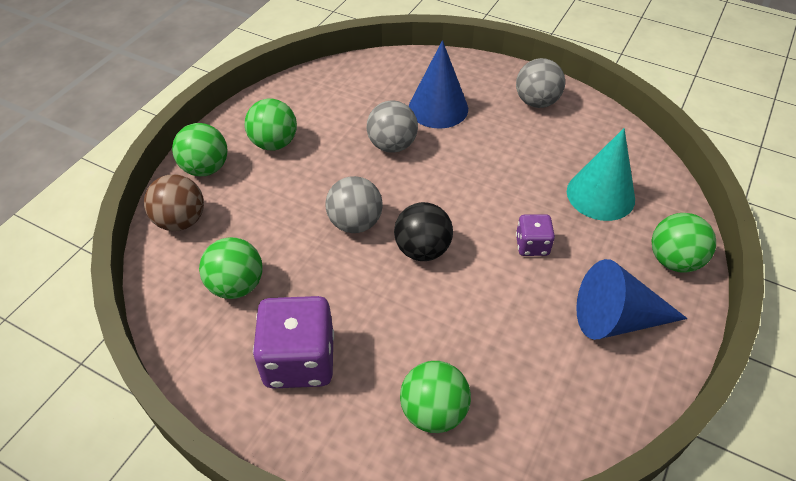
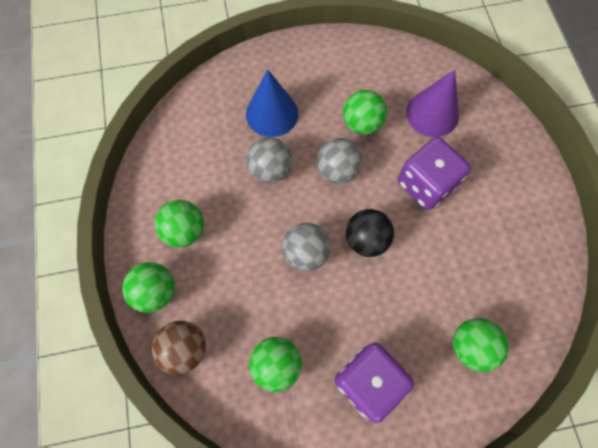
camera: 40 degrees left, 20 degrees up
grey ball [516,58,565,108] -> grey ball moved to [317,138,363,184]
purple dice [516,214,555,256] -> purple dice [398,137,471,210], size x1.90
turquoise cone [567,128,635,221] -> purple cone [406,70,459,137]
blue cone [576,259,688,340] -> none
green ball [651,213,716,273] -> green ball moved to [343,90,387,135]

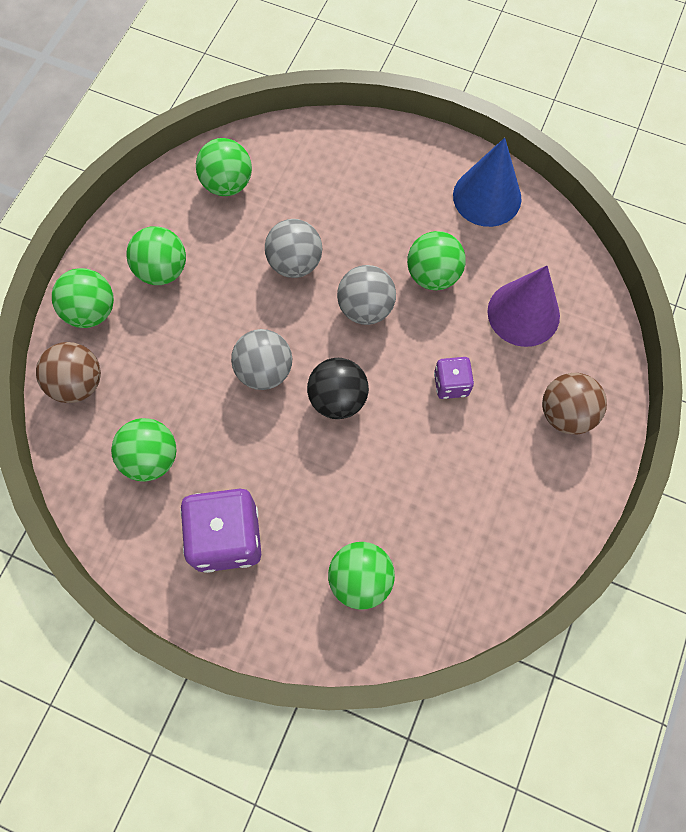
camera: 35 degrees right, 0 degrees up
blue cone [246,69,298,137] -> blue cone moved to [453,138,521,227]
purple dice [398,137,471,210] -> purple dice [434,357,474,399], size x0.53
none -> green ball [196,138,252,196]
none -> brown ball [542,373,607,434]

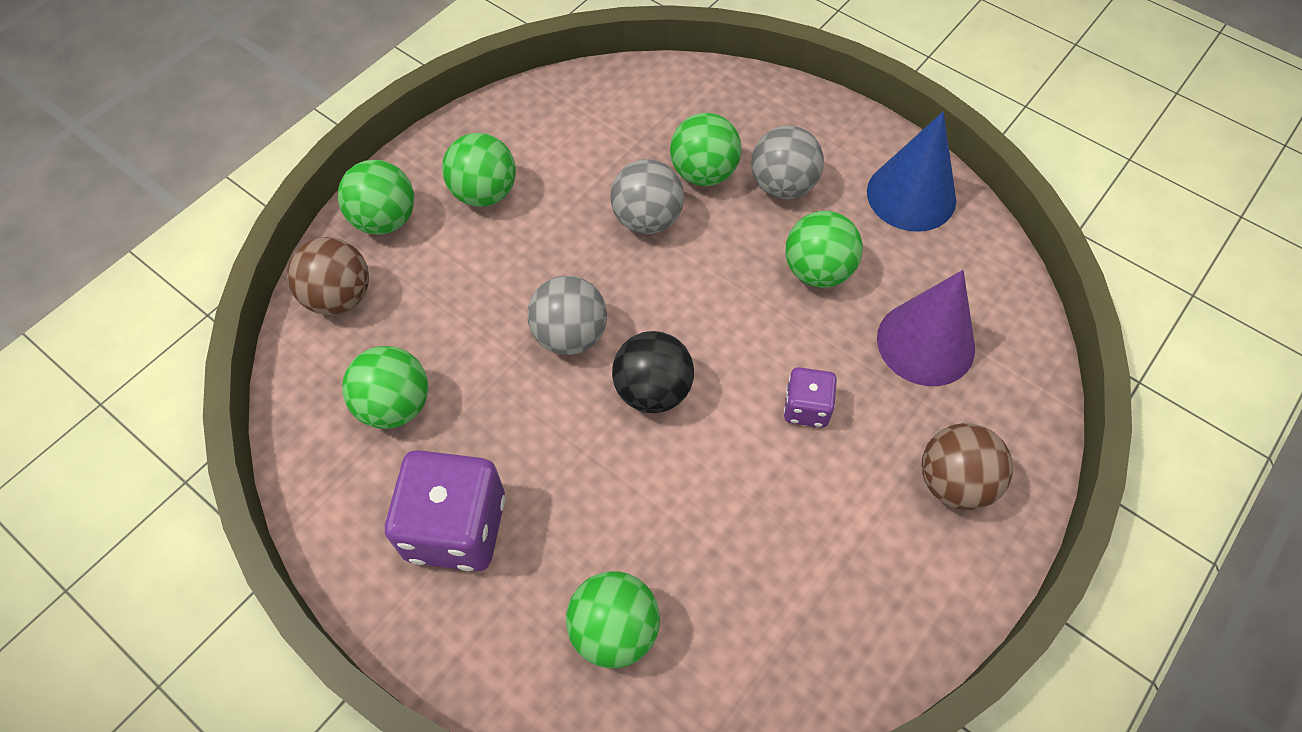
camera: 15 degrees right, 10 degrees down
green ball [196,138,252,196] -> green ball moved to [670,113,741,186]
grey ball [337,265,396,325] -> grey ball moved to [751,126,824,199]

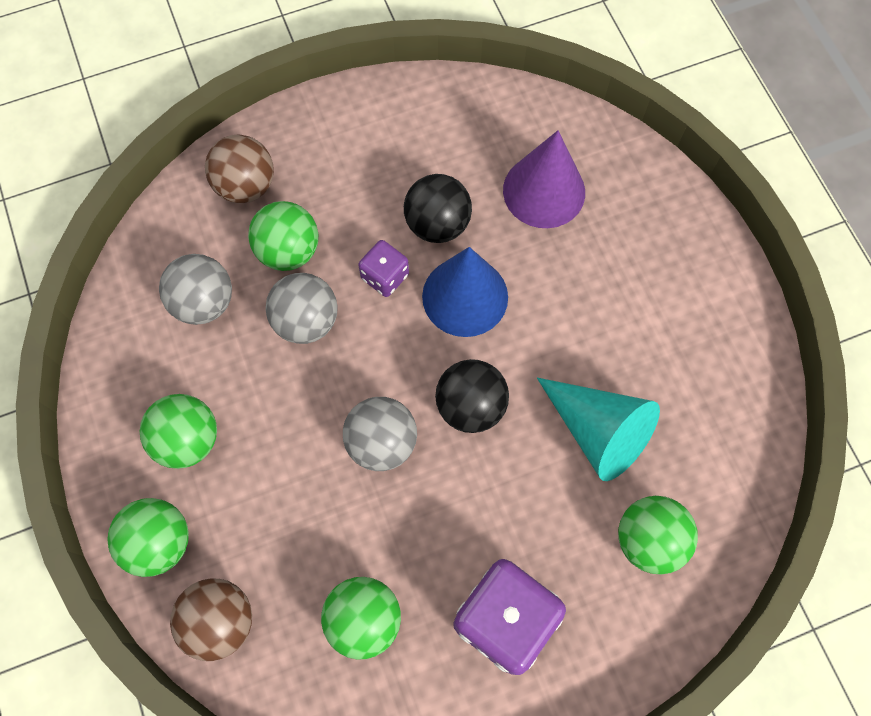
camera: 60 degrees left, 10 degrees up
grey ball [751,126,824,199] -> grey ball moved to [159,254,232,325]
purple dice [784,367,837,428] -> purple dice moved to [358,240,409,297]
green ball [785,211,863,288] -> black ball [404,174,472,243]
blue cone [867,112,956,232] -> blue cone moved to [422,247,508,337]
brown ball [922,423,1013,510] -> brown ball moved to [205,135,274,203]
none -> turquoise cone [537,378,660,481]

